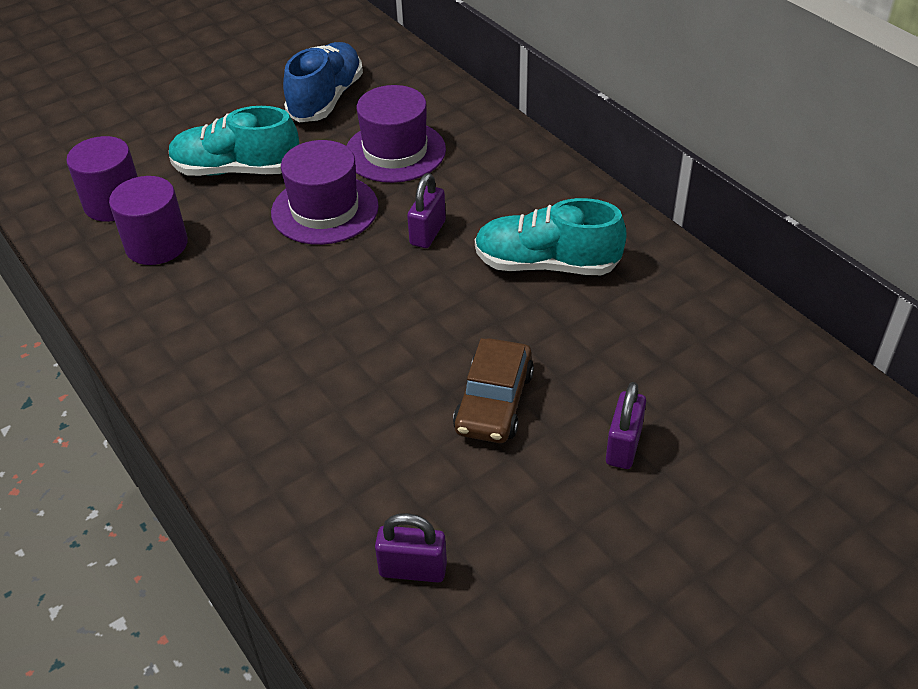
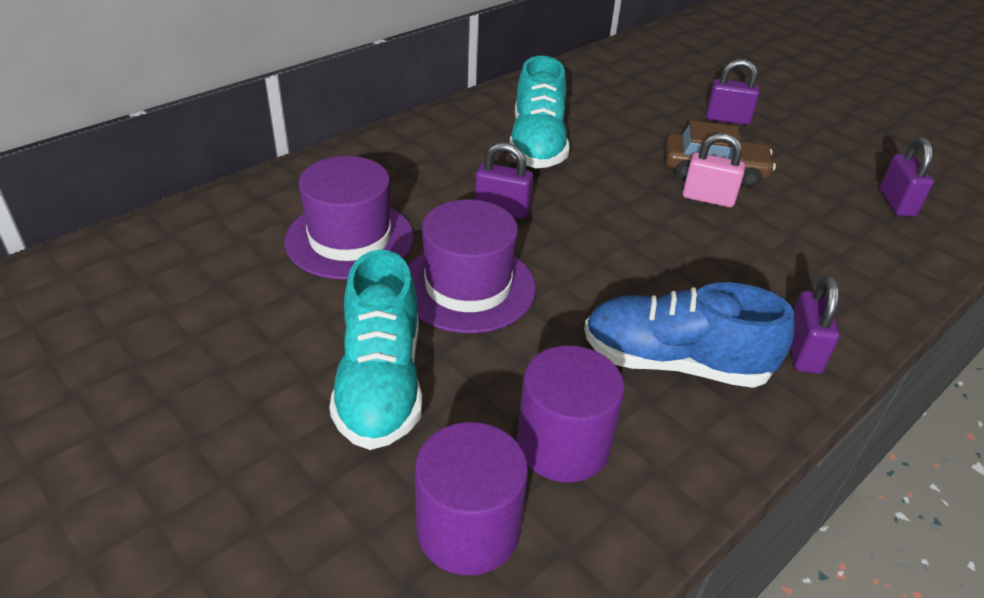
camera: 100 degrees left, 5 degrees down
blue shoe [283,42,363,122] -> blue shoe moved to [584,282,795,388]
none -> pink padlock [683,133,745,207]
none -> purple padlock [790,276,840,374]

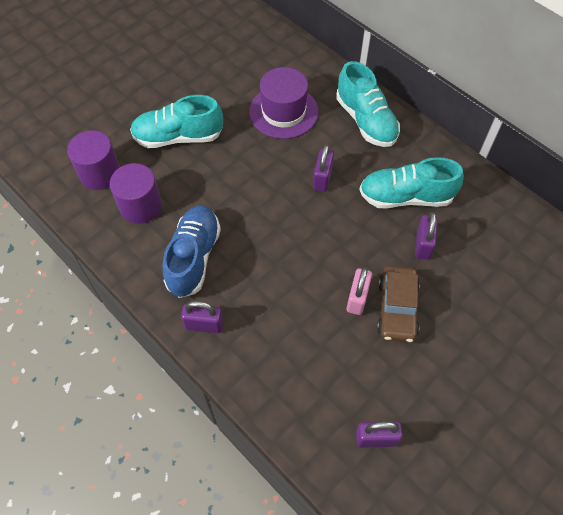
camera: 90 degrees right, 20 degrees up
purple hat [408,199,536,333] -> none
purple padlock [706,59,760,125] -> purple padlock moved to [415,212,437,260]
none -> turquoise shoe [336,61,400,147]

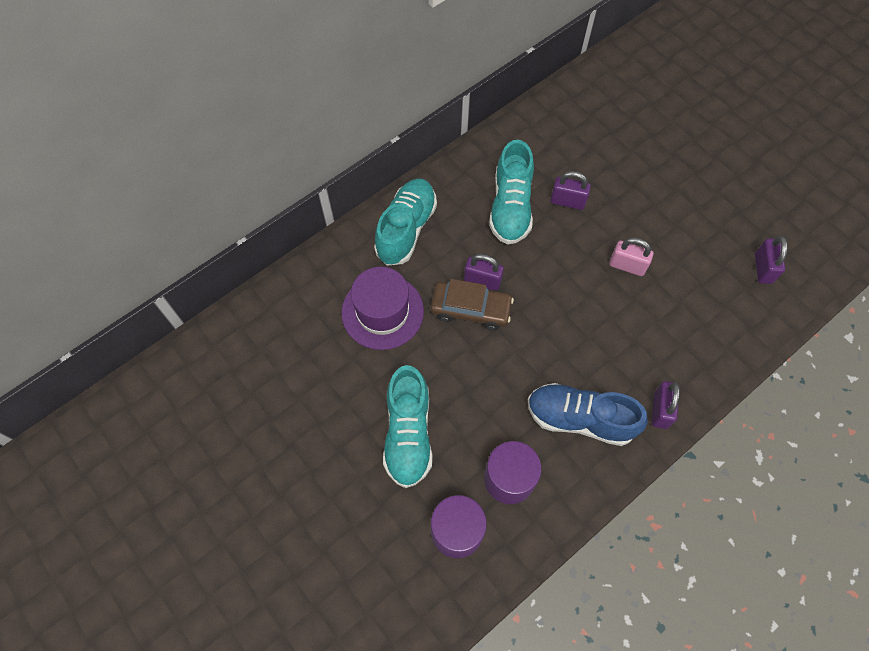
camera: 85 degrees left, 5 degrees up
turquoise shoe [336,61,400,147] -> turquoise shoe turned 45 degrees counterclockwise [374,178,437,266]
brown car [377,266,420,342] -> brown car moved to [431,279,514,330]

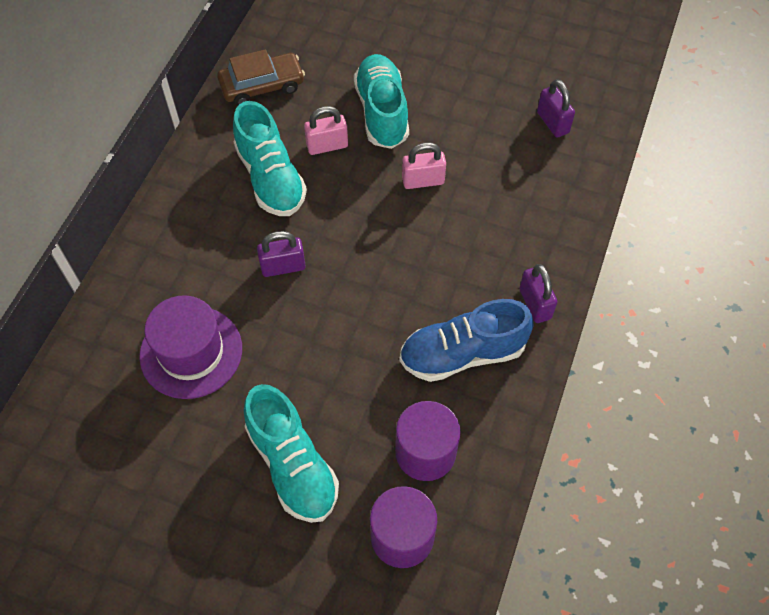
camera: 30 degrees left, 5 degrees down
turquoise shoe [374,178,437,266] -> turquoise shoe moved to [354,54,409,149]
brown car [431,279,514,330] -> brown car moved to [217,49,305,106]
purple padlock [551,171,591,210] -> pink padlock [304,106,348,155]

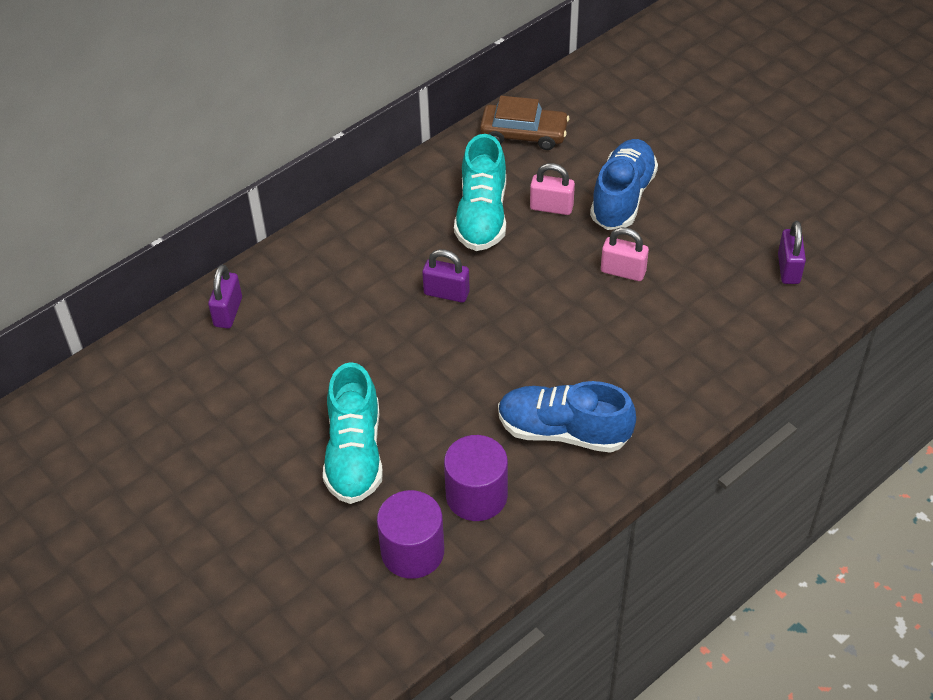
camera: 30 degrees right, 10 degrees down
purple hat [139,295,242,399] -> none
turquoise shoe [354,54,409,149] -> blue shoe [590,139,658,230]
purple padlock [520,264,557,323] -> purple padlock moved to [208,265,242,328]

